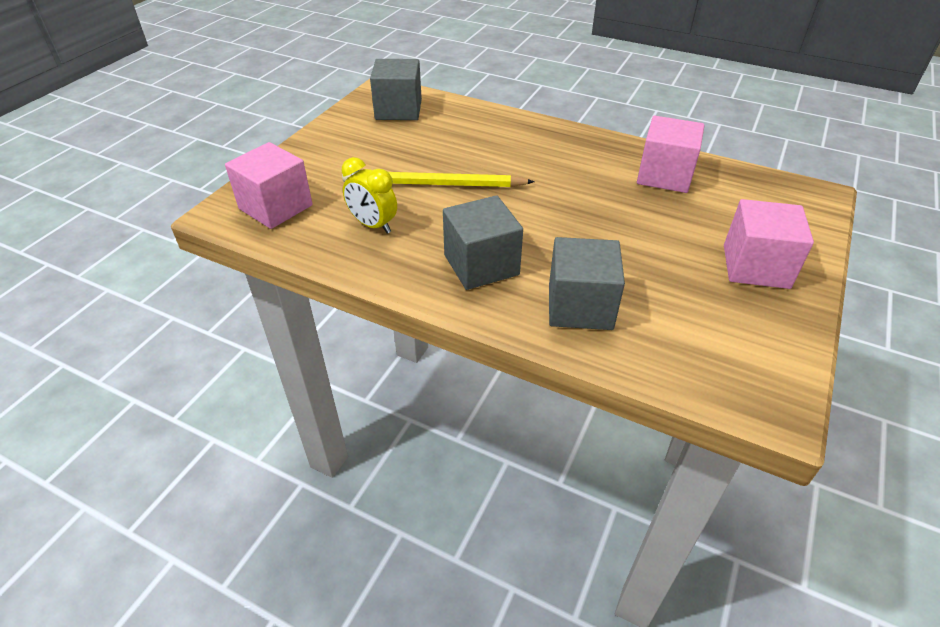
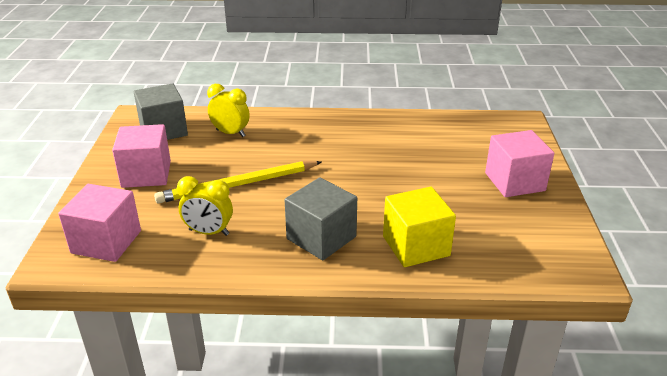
camera: 25 degrees left, 10 degrees down
grey cube [549,237,625,330] -> yellow cube [383,187,456,267]
pink cube [637,116,705,193] -> pink cube moved to [112,124,171,188]
none -> yellow clock [207,84,250,137]

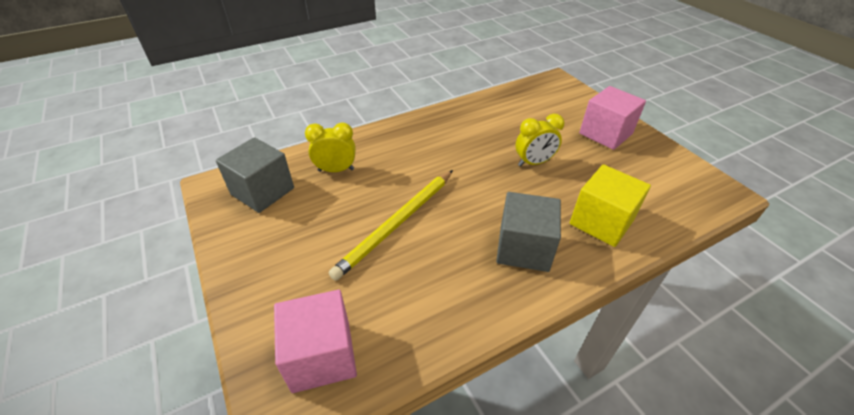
camera: 30 degrees left, 10 degrees up
pink cube [112,124,171,188] -> none
yellow clock [177,176,233,236] -> yellow clock moved to [516,114,564,167]

